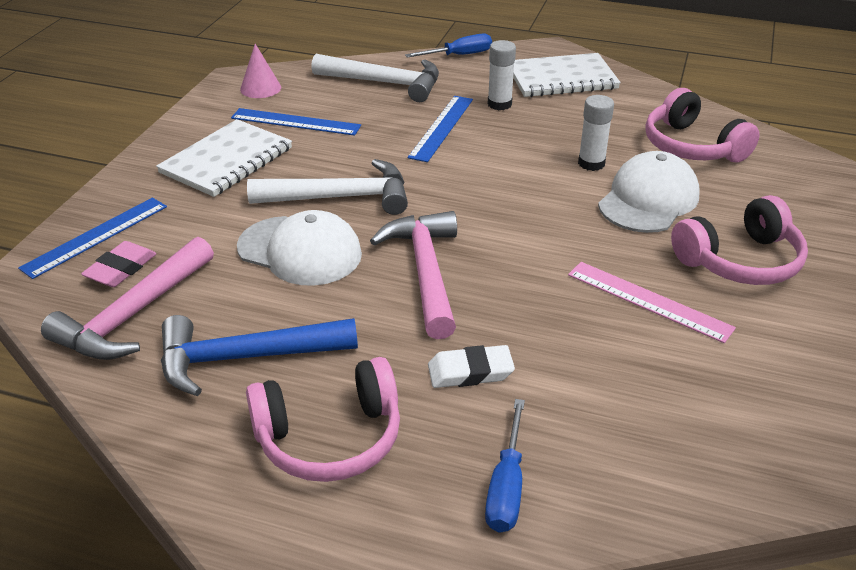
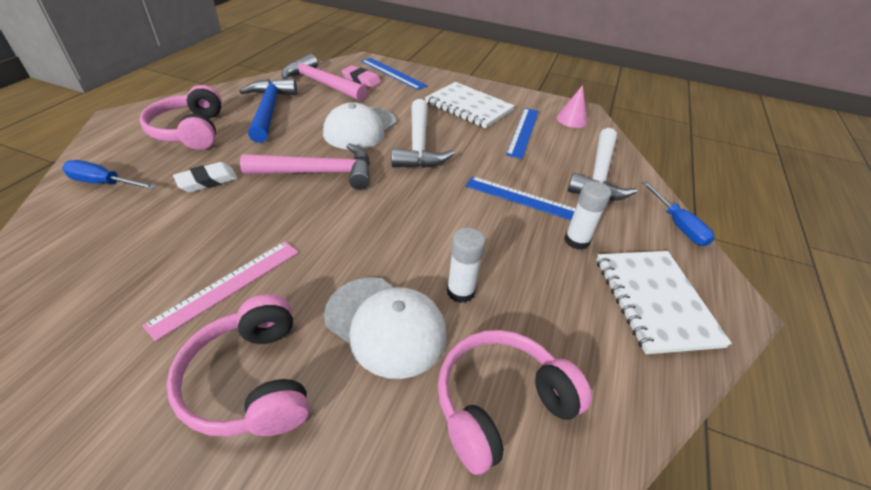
camera: 90 degrees right, 5 degrees up
white eraser [428,345,515,388] -> white eraser turned 60 degrees clockwise [173,162,238,192]

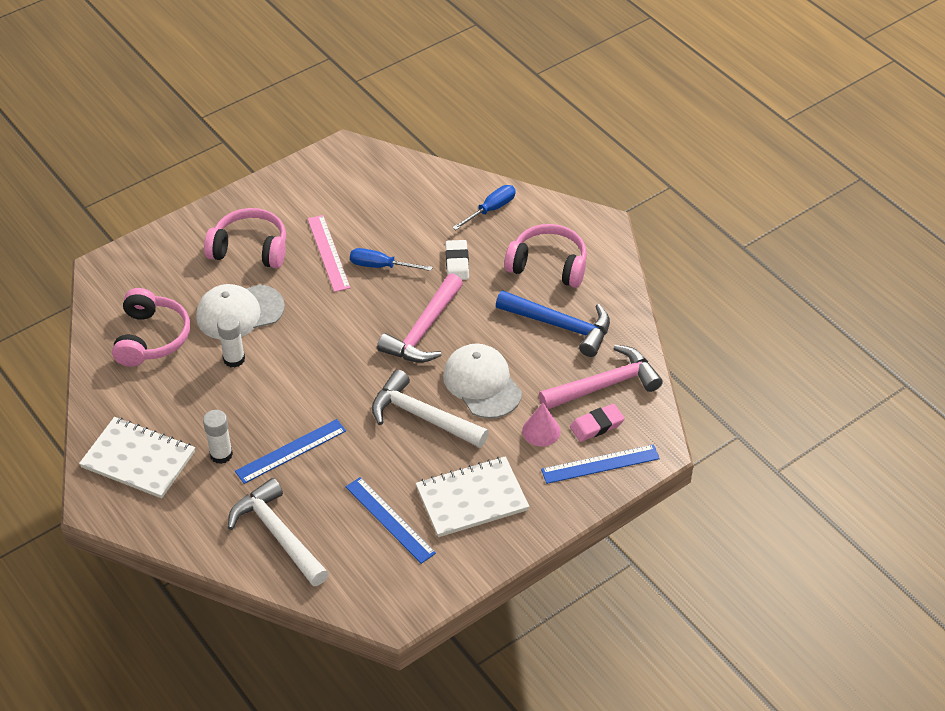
camera: 125 degrees right, 5 degrees up
pink cone [557,85,588,128] -> pink cone moved to [522,403,561,446]
blue screwdriver [642,181,714,246] -> blue screwdriver moved to [350,248,433,271]

